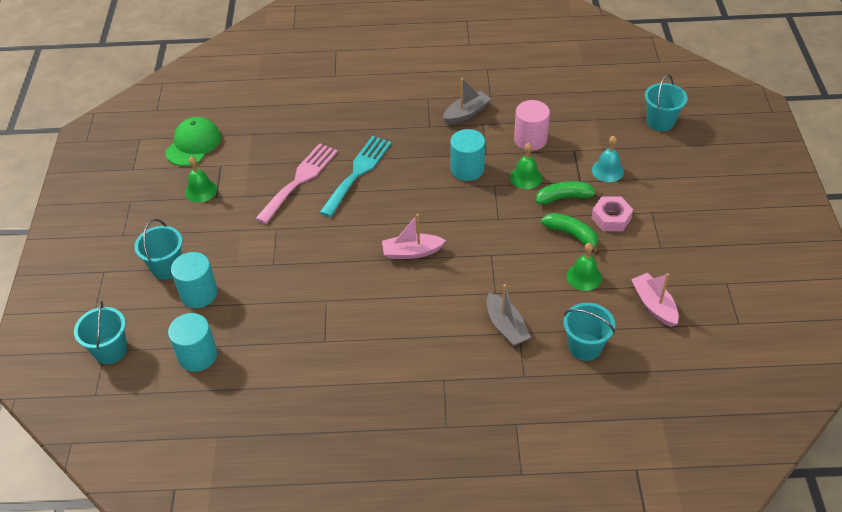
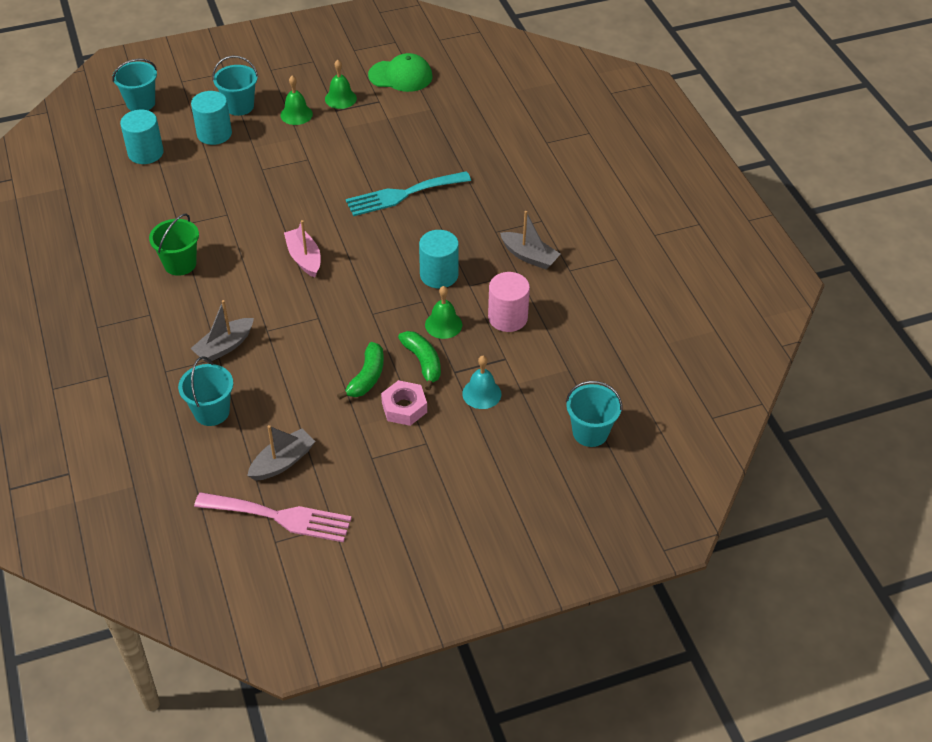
camera: 70 degrees right, 0 degrees up
pink fork [255,143,338,224] -> pink fork moved to [194,492,352,542]
turquoise fork [319,136,392,217] -> turquoise fork turned 150 degrees clockwise [346,171,471,216]
green bell [567,243,602,291] -> green bell moved to [280,75,313,125]
pink boat [631,273,679,327] -> grey boat [247,425,315,481]
none -> green bucket [149,214,199,276]

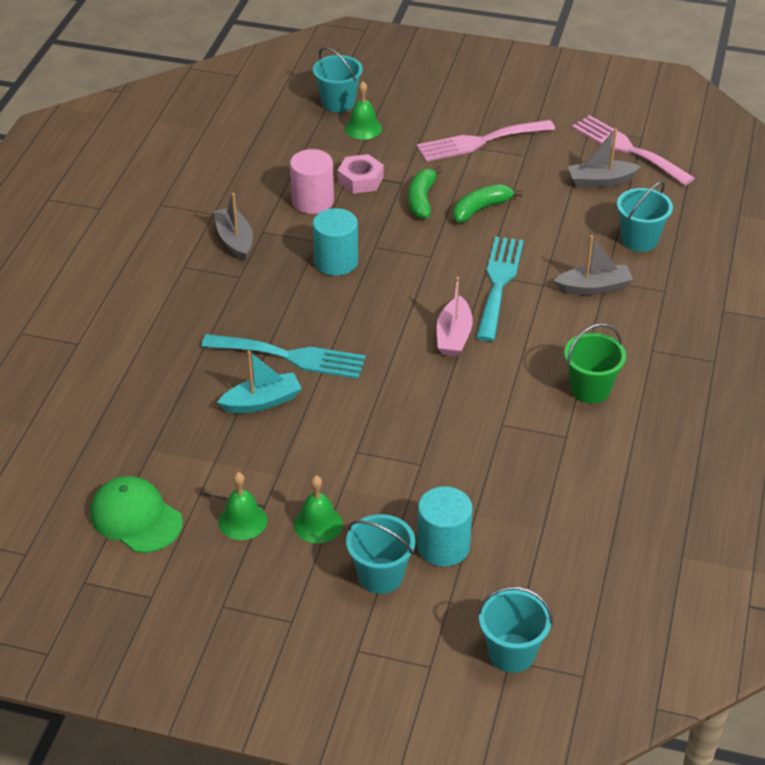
camera: 145 degrees left, 5 degrees down
turquoise cylinder [120,110,164,164] -> none
pink nut [381,380,427,426] -> pink nut moved to [337,154,384,194]
green bell [425,286,462,339] -> green bell moved to [345,81,382,139]
turquoise bell [462,356,501,409] -> none
none -> turquoise boat [217,351,302,413]
none -> pink fork [417,120,555,162]
none -> turquoise fork [476,236,524,341]

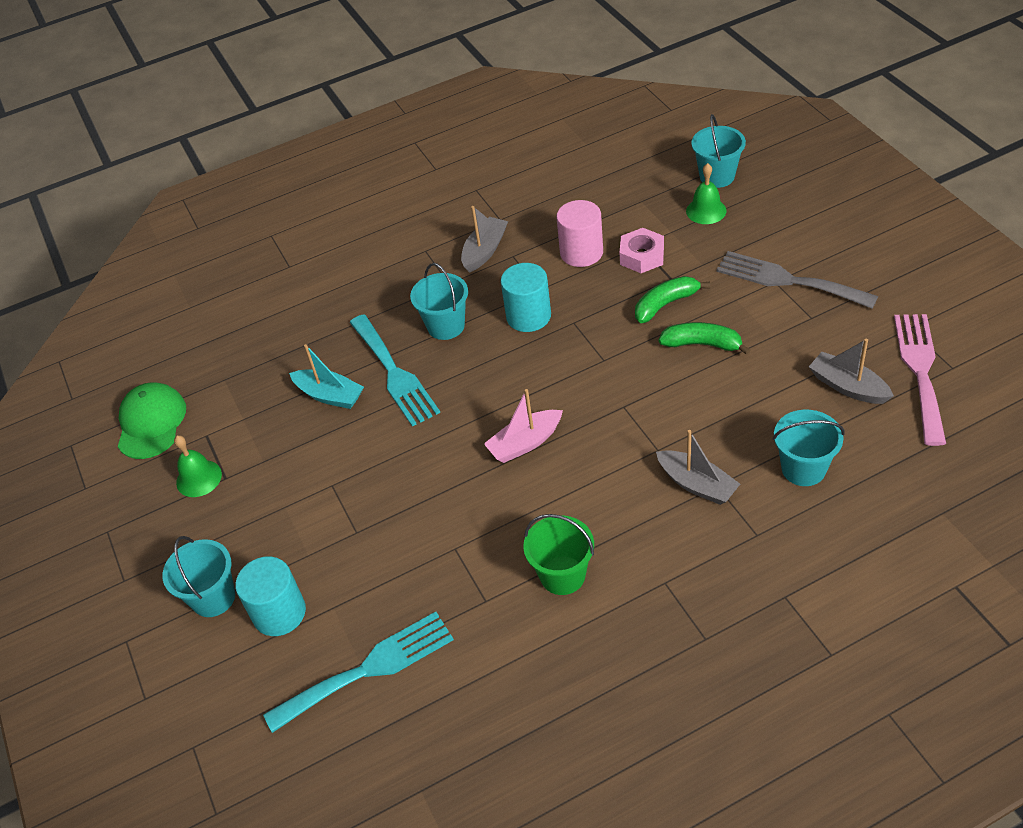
camera: 55 degrees right, 5 degrees up
green bell [294,475,343,543] -> none
pink fork [417,120,555,162] -> grey fork [716,251,878,309]
turquoise fork [476,236,524,341] -> turquoise fork moved to [263,612,454,733]
turquoise bucket [478,587,553,673] -> turquoise bucket moved to [410,263,468,340]

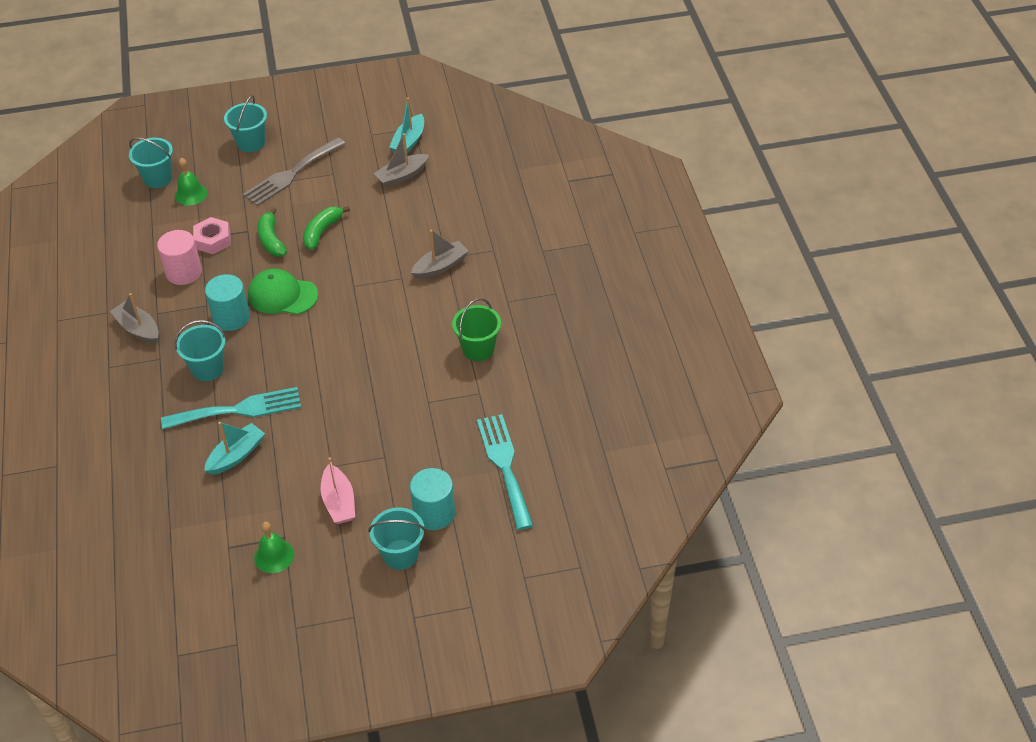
camera: 80 degrees left, 0 degrees up
green cap [118,383,186,459] -> green cap moved to [248,268,318,315]
pink boat [484,389,563,463] -> pink boat moved to [321,457,355,524]
turquoise bucket [773,410,845,486] -> turquoise bucket moved to [224,95,267,152]
pink fork [894,314,946,446] -> turquoise boat [389,98,424,154]

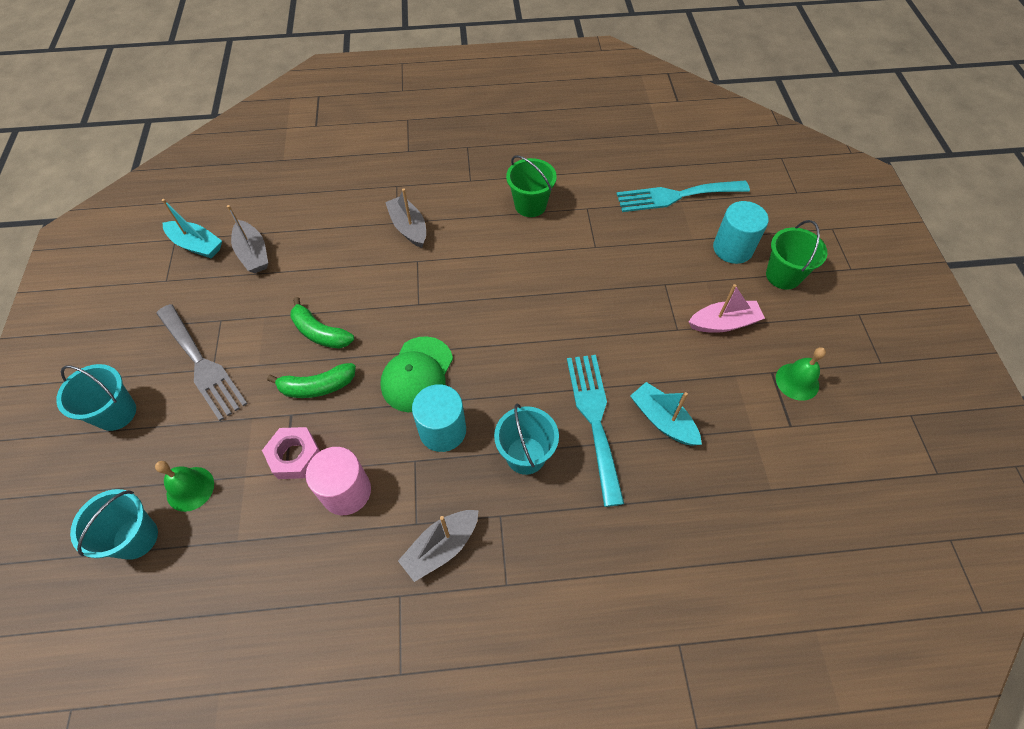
camera: 85 degrees left, 10 degrees up
turquoise bucket [369,507,426,570] -> green bucket [766,220,827,290]

